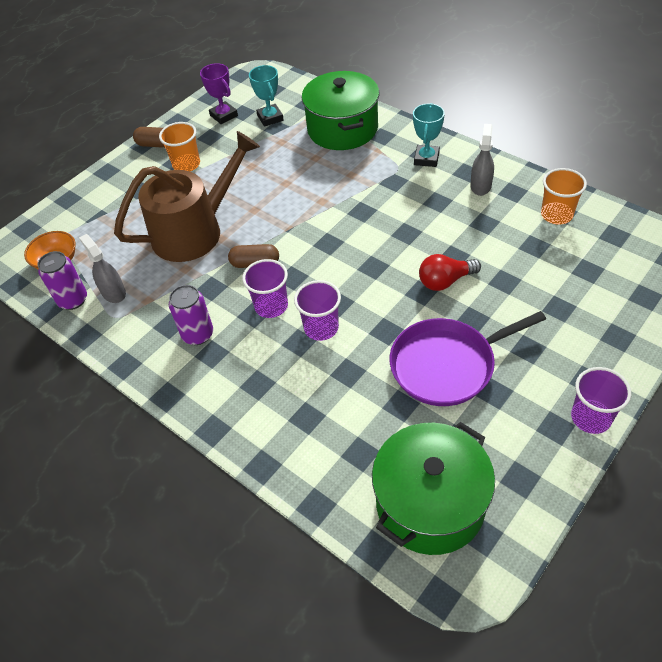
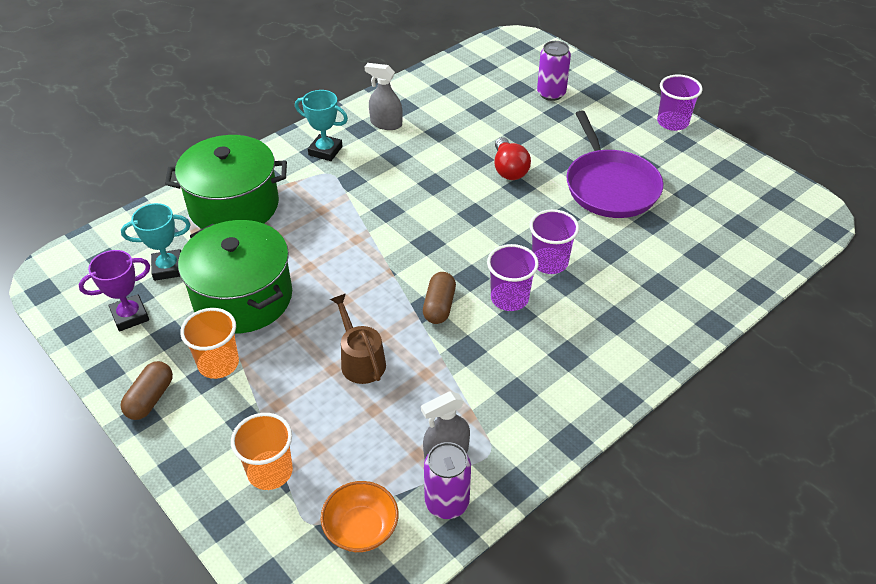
camera: 85 degrees left, 5 degrees down
brown watering can [114,131,260,262] -> brown watering can [330,294,386,384], size x0.48
purple can [169,285,213,345] -> purple can moved to [537,41,571,101]
green pot [372,422,495,555] -> green pot moved to [178,220,292,333]
orange cup [541,168,587,224] -> orange cup moved to [231,413,293,490]

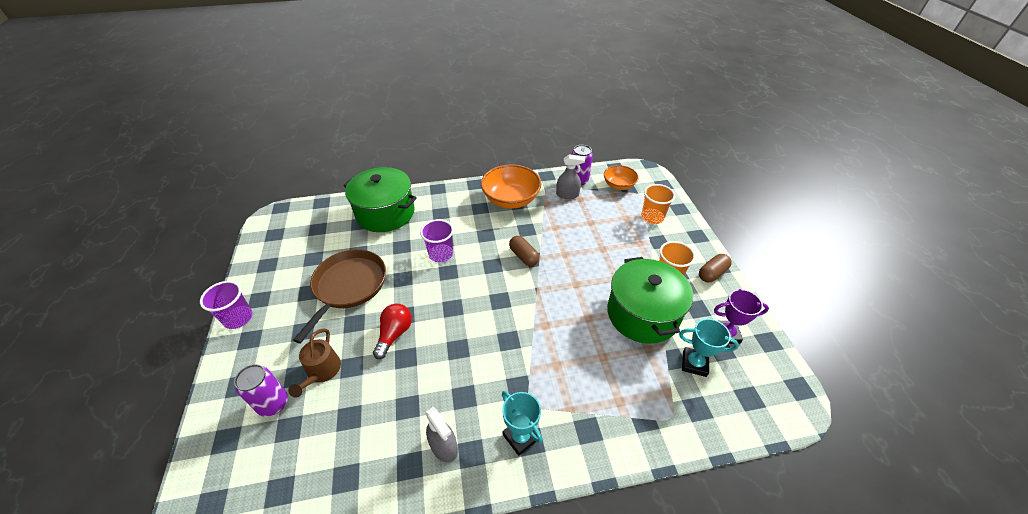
camera: 150 degrees left, 0 degrees up
green pot [165,135,287,229] -> green pot moved to [344,167,417,232]
brown watering can [330,294,386,384] -> brown watering can moved to [288,329,341,398]
brown capsule [423,272,456,324] -> brown capsule turned 75 degrees counterclockwise [509,236,539,266]
purple cup [487,244,539,311] -> none
purple pan [566,110,663,218] -> brown pan [293,249,386,343]
none -> orange bowl [481,165,541,209]

